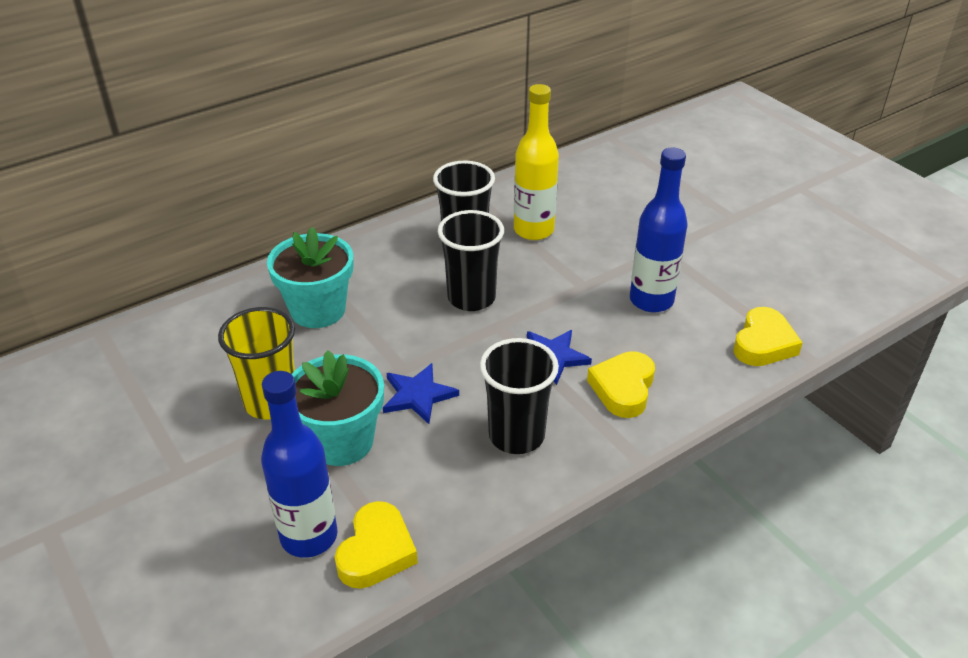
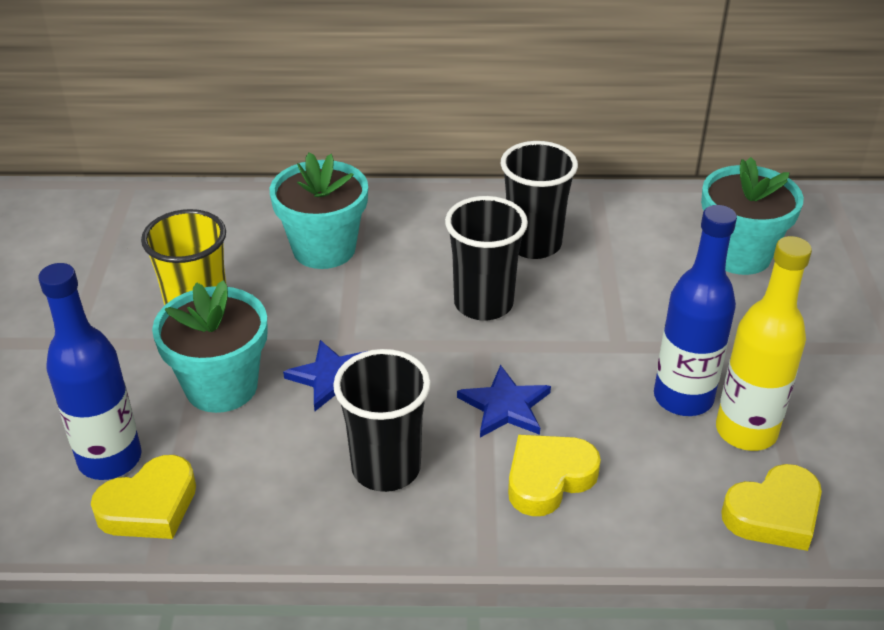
camera: 35 degrees right, 0 degrees up
yellow bottle [514,84,559,240] -> yellow bottle moved to [716,236,812,451]
none -> turquoise flower pot [701,157,804,275]

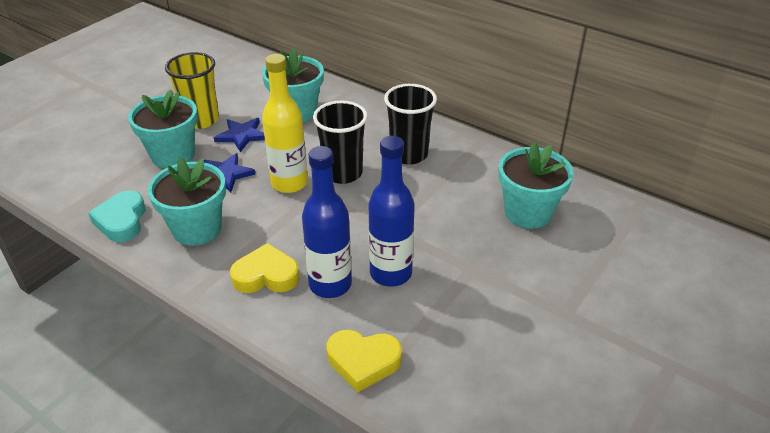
camera: 35 degrees right, 0 degrees up
blue bottle [38,263,141,480] -> blue bottle moved to [302,146,352,298]
yellow heart [91,455,196,539] -> none
black cup [333,349,431,492] -> turquoise flower pot [148,157,226,246]
blue star [457,365,551,438] -> blue star moved to [214,118,265,152]
yellow bottle [716,236,812,451] -> yellow bottle moved to [262,54,308,193]
none -> turquoise heart [88,190,146,242]

